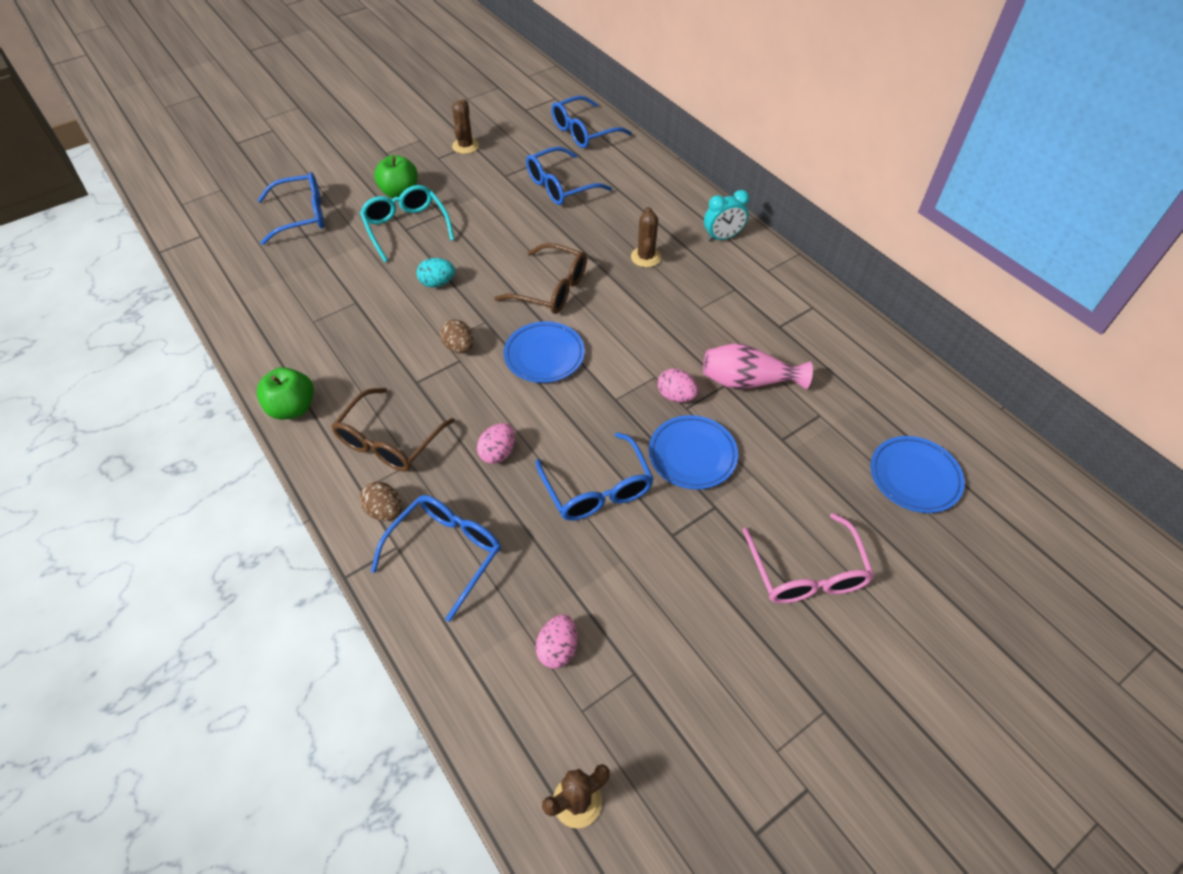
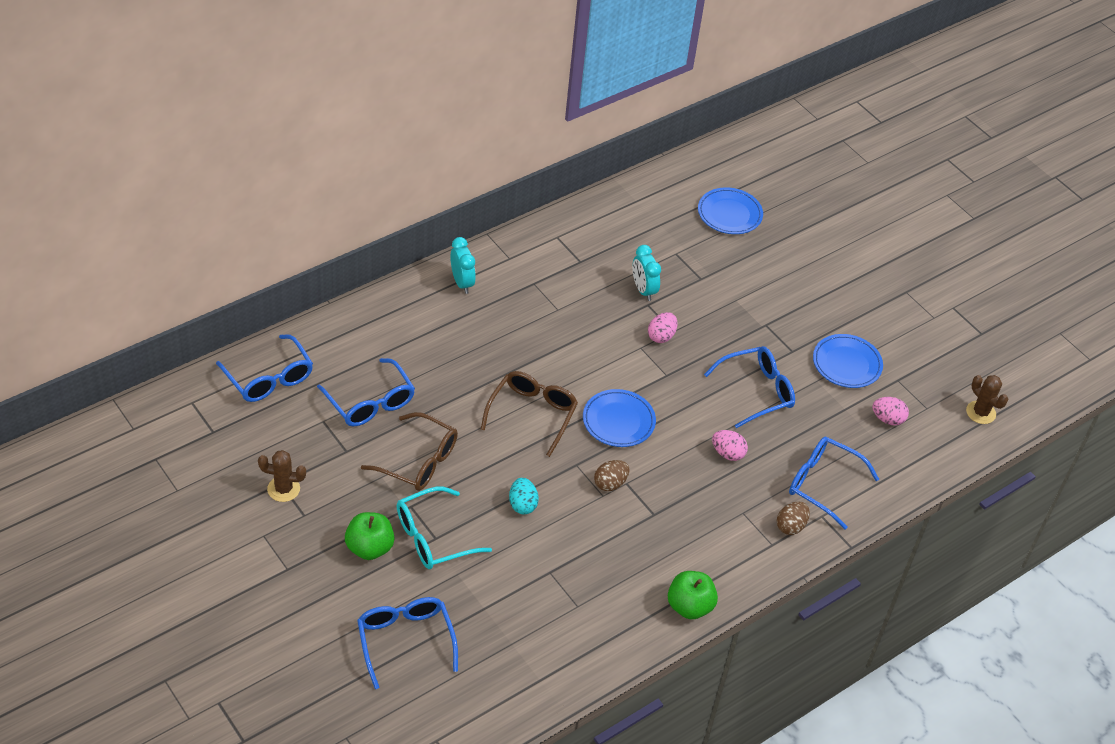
camera: 95 degrees left, 5 degrees down
brown glasses [331,388,455,472] -> brown glasses moved to [361,412,458,491]
brown cactus [631,207,661,267] -> none
blue plate [649,415,738,490] -> blue plate moved to [813,334,883,388]
pink vase [703,344,813,389] -> turquoise clock [633,245,661,301]
pink glasses [743,513,874,604] -> none

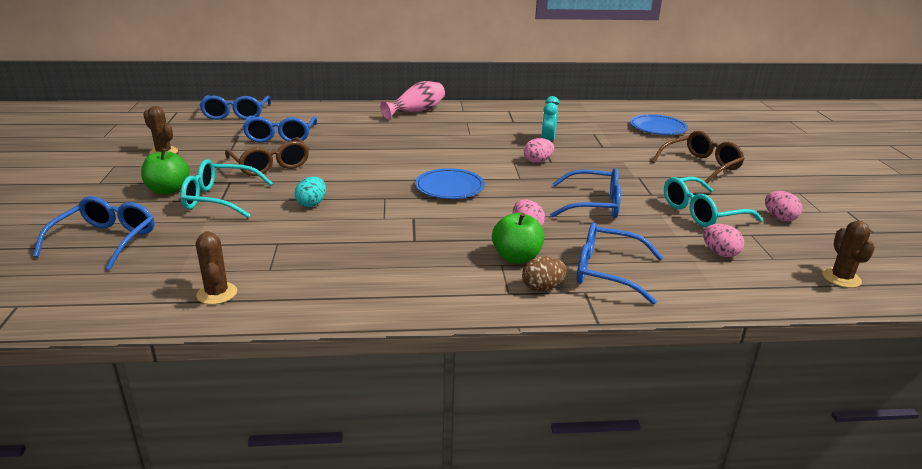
camera: 35 degrees right, 20 degrees down
turquoise clock [450,237,476,294] -> pink vase [380,81,445,120]
brown glasses [480,371,578,457] -> brown glasses moved to [652,131,745,183]
brown egg [594,460,630,491] -> none
green apple [668,571,718,619] -> green apple moved to [492,213,544,264]
blue glasses [789,437,879,530] -> blue glasses turned 45 degrees counterclockwise [577,222,663,304]
blue plate [813,334,883,388] -> turquoise glasses [664,177,763,227]
none -> brown cactus [196,231,237,305]
none -> pink egg [765,191,802,221]

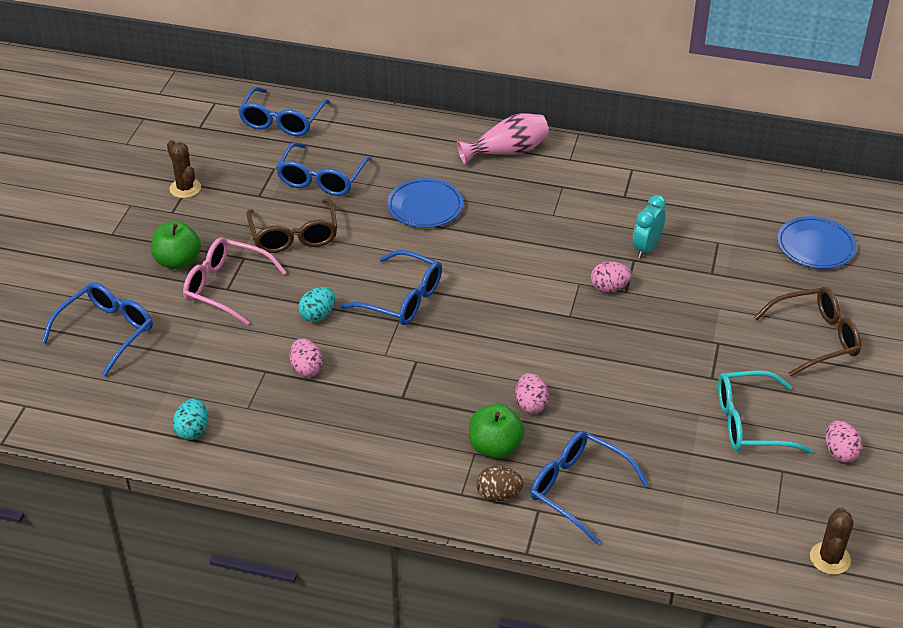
camera: 20 degrees right, 15 degrees up
turquoise glasses [180,159,273,218] -> pink glasses [183,237,287,325]
brown cactus [196,231,237,305] -> turquoise egg [173,398,208,440]
blue plate [415,168,485,199] -> blue plate moved to [387,178,463,228]
blue glasses [550,168,621,218] -> blue glasses moved to [341,250,442,325]
pink egg [703,224,744,257] -> pink egg moved to [289,338,323,377]

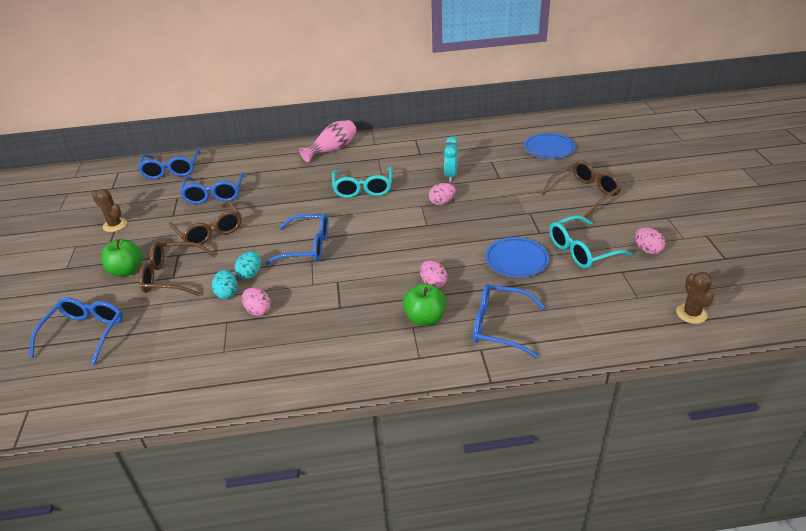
camera: 20 degrees left, 5 degrees down
turquoise egg [173,398,208,440] -> turquoise egg moved to [212,270,237,299]
pink glasses [183,237,287,325] -> brown glasses [139,242,215,296]
blue plate [387,178,463,228] -> blue plate moved to [485,237,549,278]
brown egg [476,466,524,502] -> none
none -> turquoise glasses [332,166,392,198]

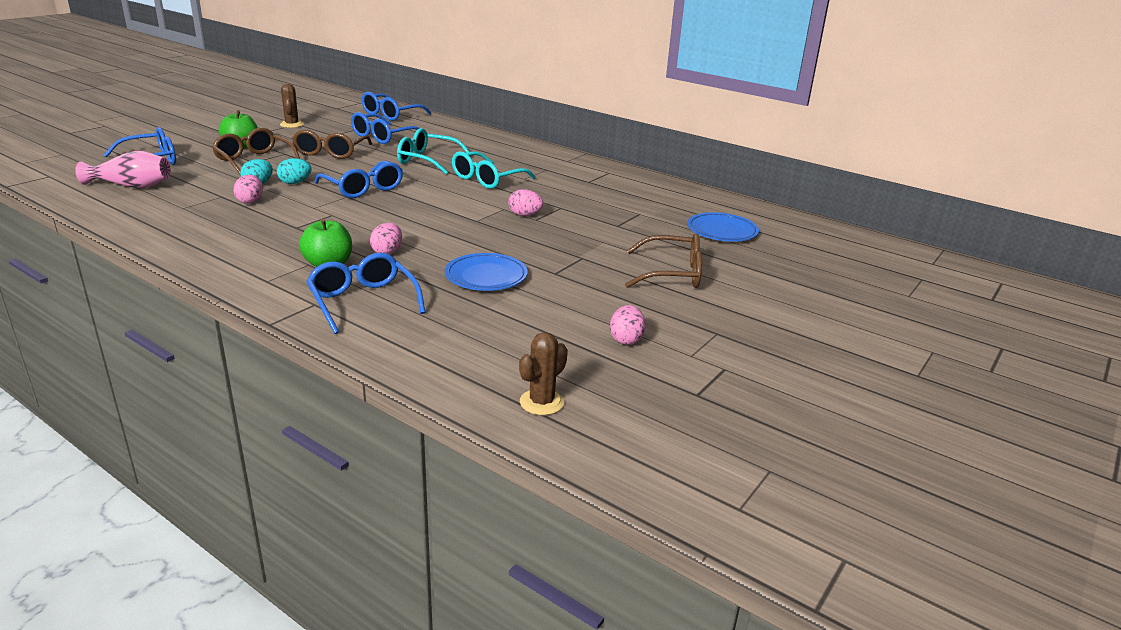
camera: 40 degrees right, 10 degrees down
pink vase [299,120,357,163] -> pink vase moved to [75,151,171,188]
turquoise clock [444,137,458,182] -> none
turquoise glasses [549,215,632,269] -> turquoise glasses moved to [397,128,471,174]

